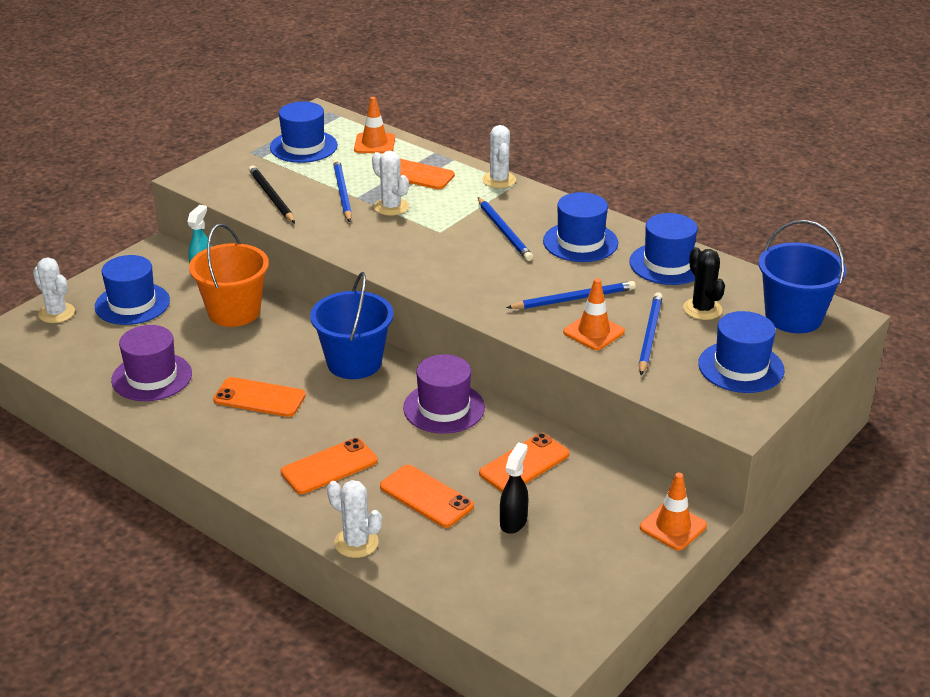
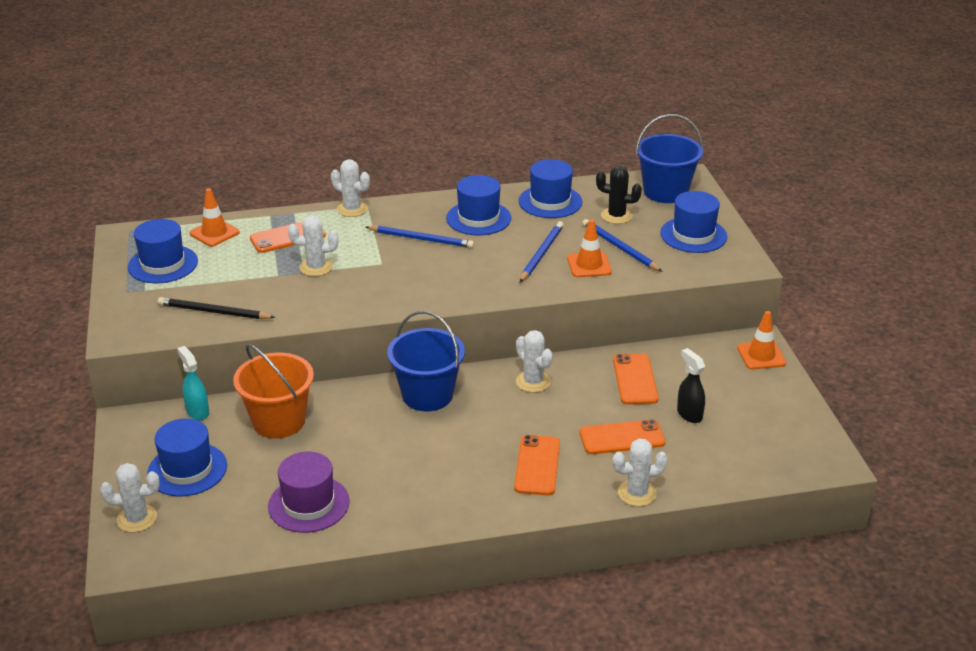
camera: 50 degrees left, 0 degrees up
orange phone [213,377,306,417] -> none
blue pencil [333,159,352,222] -> none
purple hat [403,354,485,434] -> white cactus [516,330,553,393]

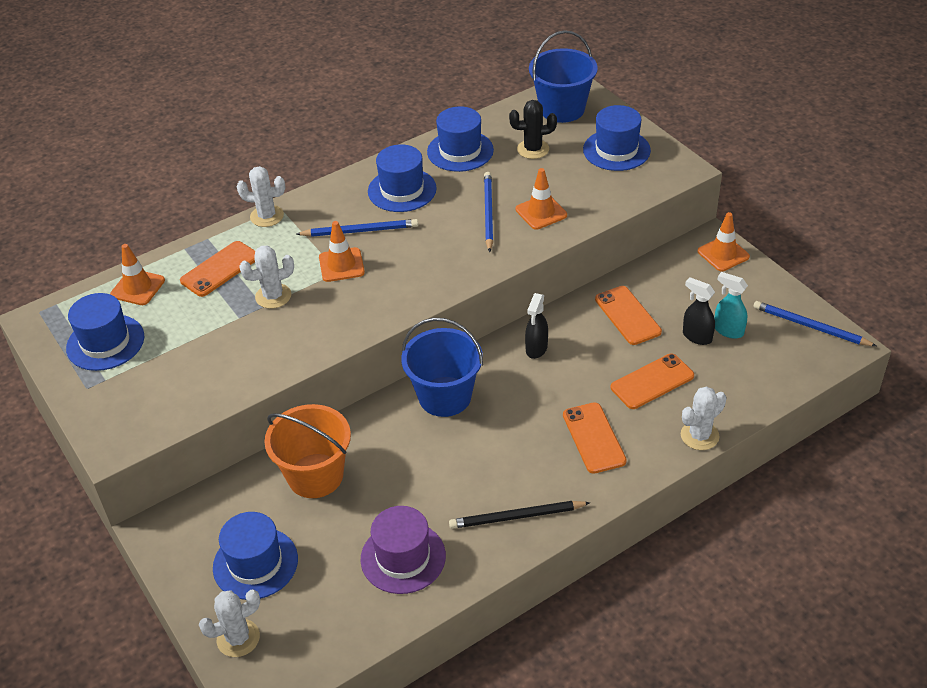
camera: 20 degrees left, 10 degrees up
black pencil [158,297,275,319] -> black pencil moved to [449,501,591,529]
turquoise spray bottle [177,346,209,420] -> turquoise spray bottle moved to [715,272,748,339]
white cactus [516,330,553,393] -> black spray bottle [525,293,548,359]
blue pencil [582,219,663,272] -> blue pencil moved to [754,301,876,346]
none -> orange traffic cone [319,221,365,282]

